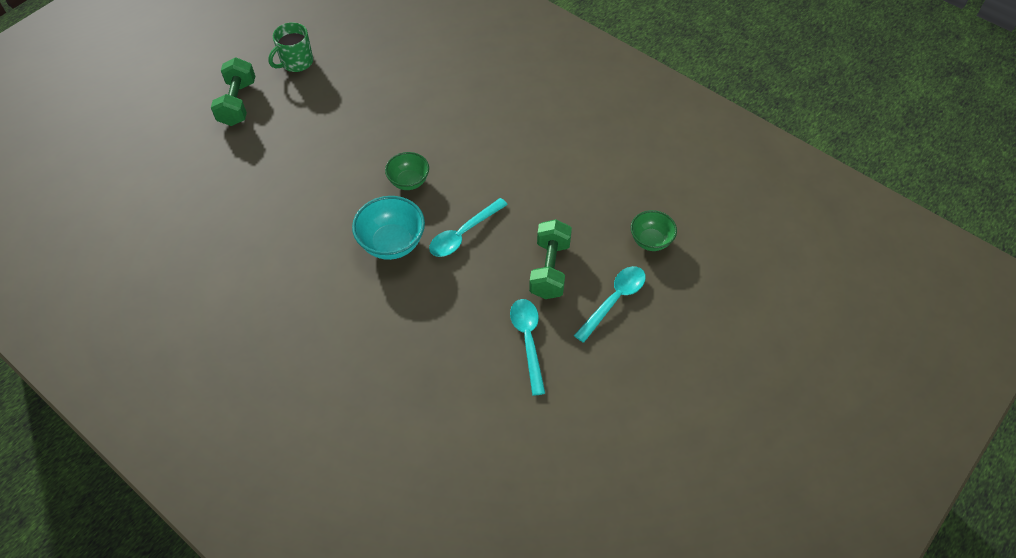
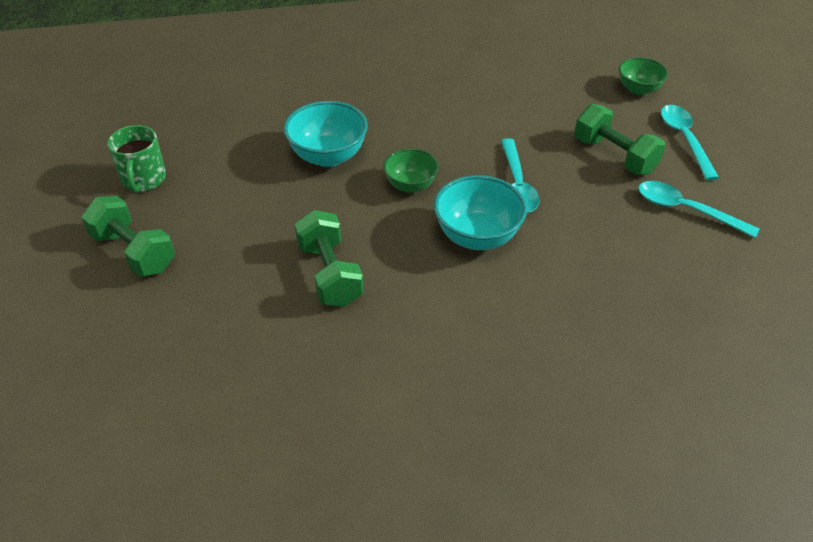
camera: 50 degrees left, 10 degrees down
none -> turquoise bowl [284,101,368,167]
none -> green dumbbell [295,210,364,307]

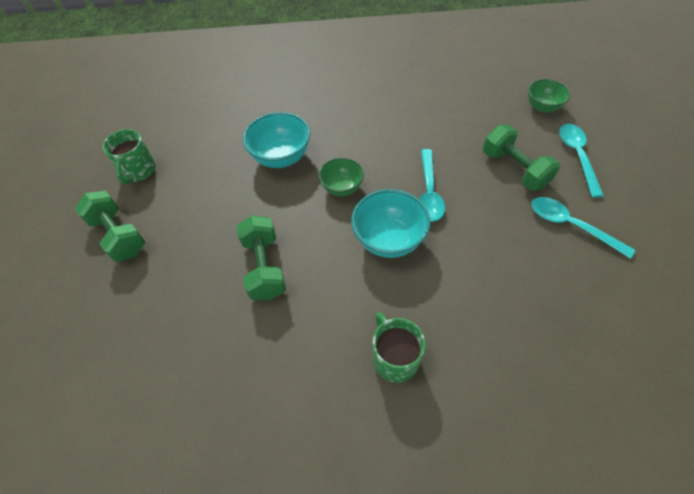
camera: 10 degrees right, 10 degrees up
none -> green mug [373,312,426,383]

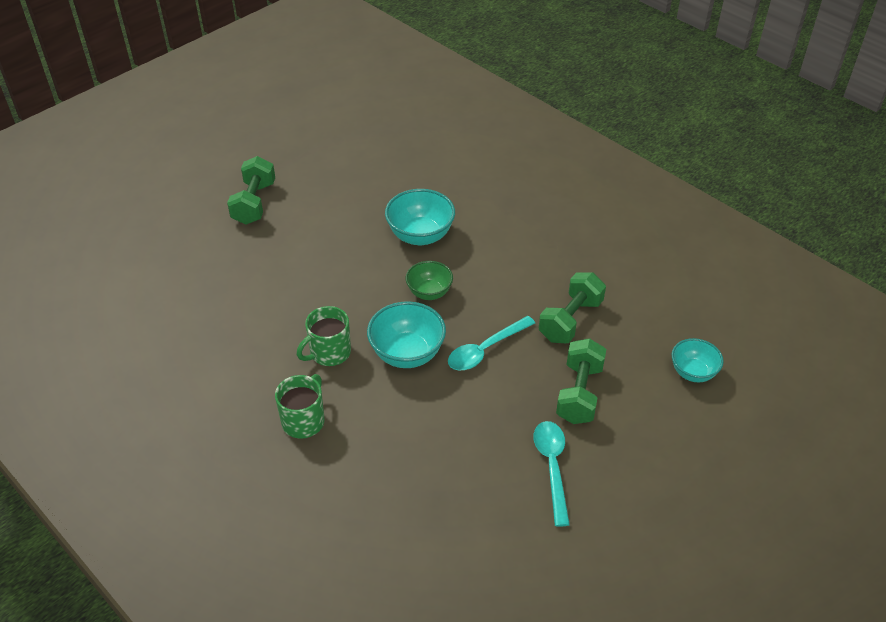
camera: 45 degrees right, 10 degrees down
green mug [102,129,156,184] -> green mug moved to [297,306,351,366]
green dumbbell [236,215,286,300] -> green dumbbell moved to [539,272,606,343]
green bowl [528,79,570,113] -> turquoise bowl [672,338,724,382]
turquoise spoon [559,124,604,198] -> none

